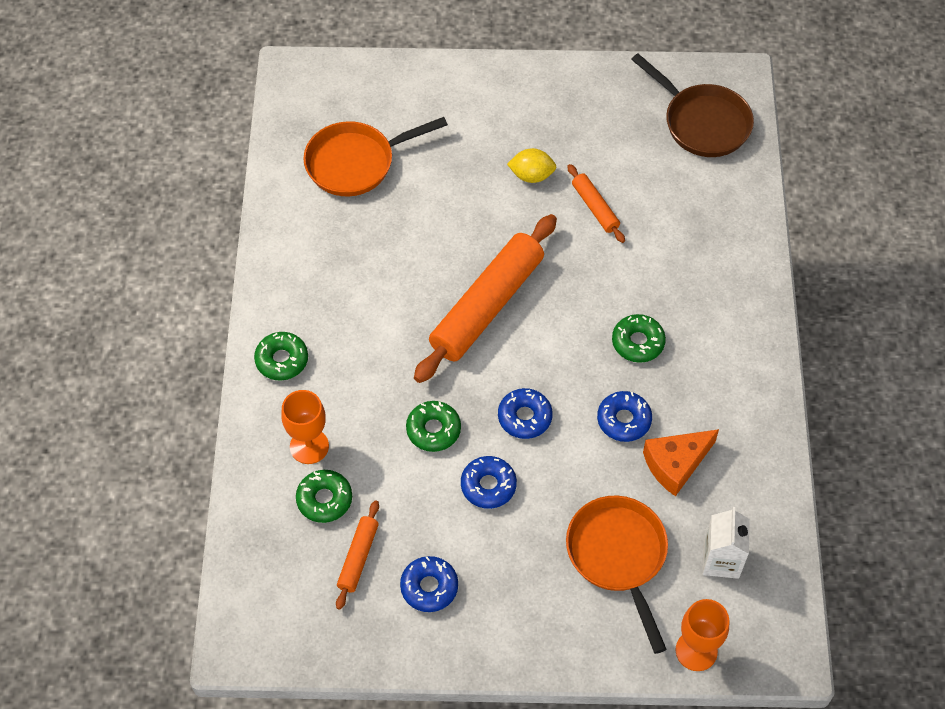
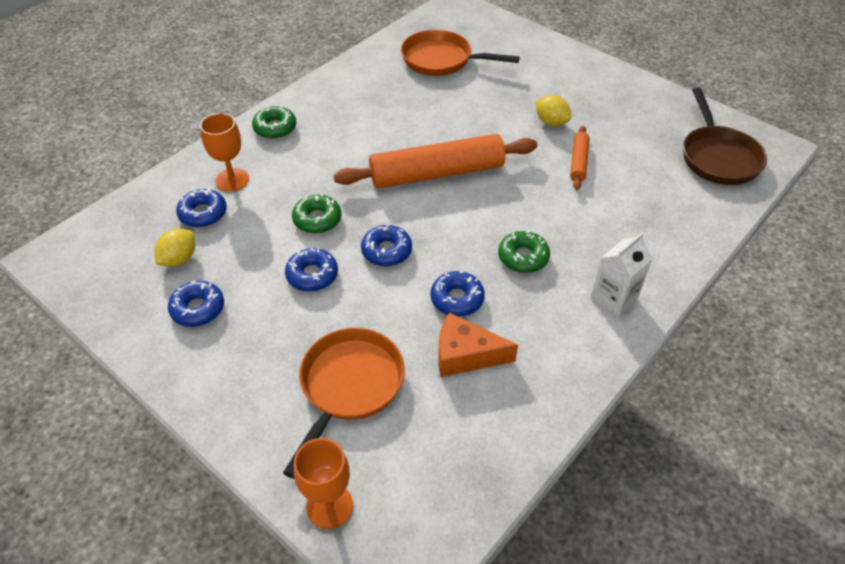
camera: 40 degrees right, 10 degrees down
green donut [296,470,352,523] -> blue donut [176,188,227,227]
orange rolling pin [336,500,379,610] -> yellow lemon [155,228,195,267]
white carton [702,507,750,579] -> white carton moved to [591,232,653,316]

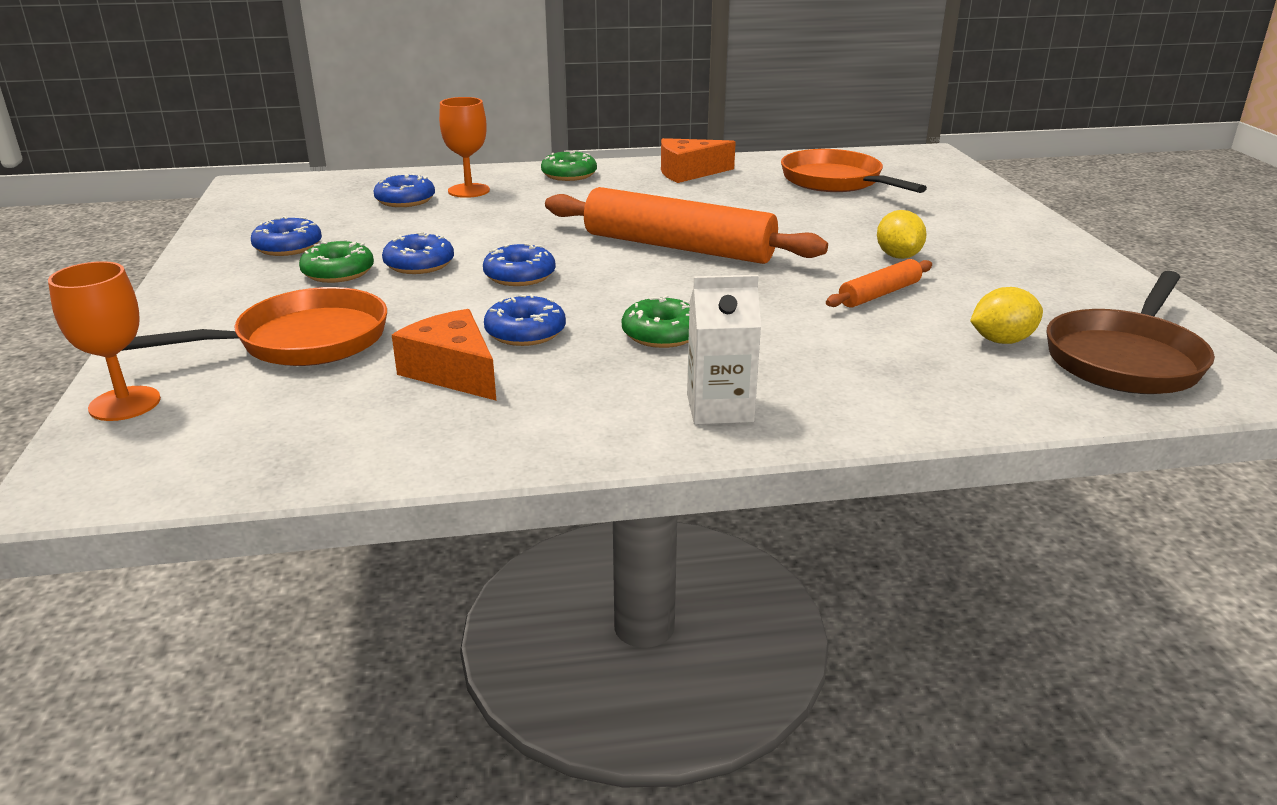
camera: 40 degrees right, 20 degrees down
yellow lemon [155,228,195,267] -> yellow lemon moved to [970,287,1043,344]
green donut [292,193,341,234] -> green donut moved to [299,240,374,283]
none -> orange cheese [661,138,736,183]

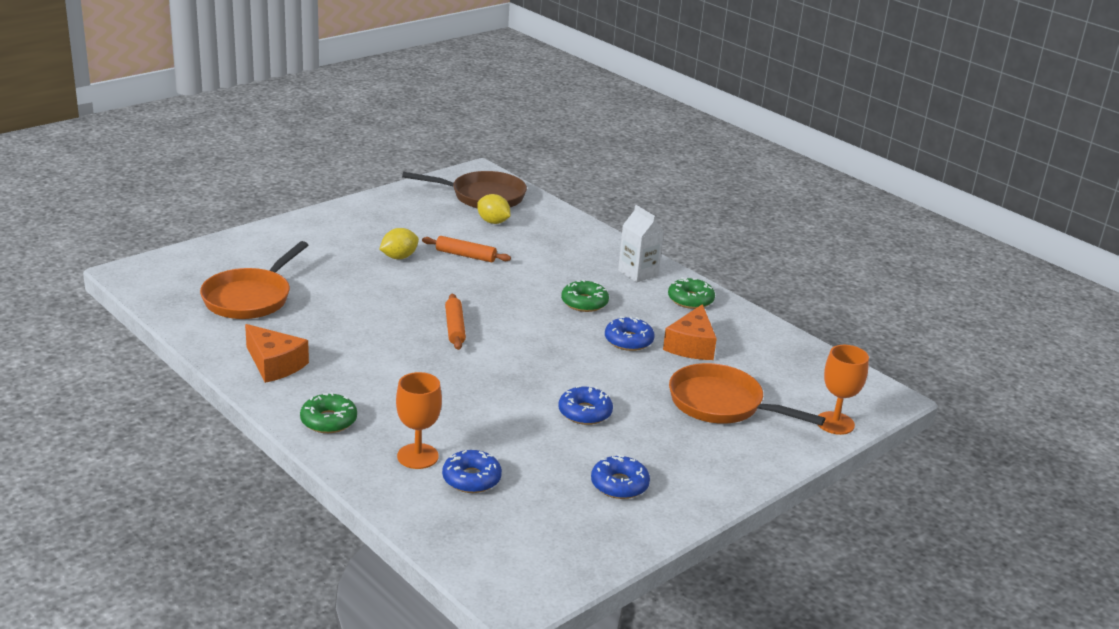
camera: 125 degrees left, 0 degrees up
green donut [299,240,374,283] -> green donut moved to [668,277,715,309]
blue donut [483,243,556,286] -> none
orange rolling pin [545,187,828,264] -> orange rolling pin [445,294,466,350], size x0.47

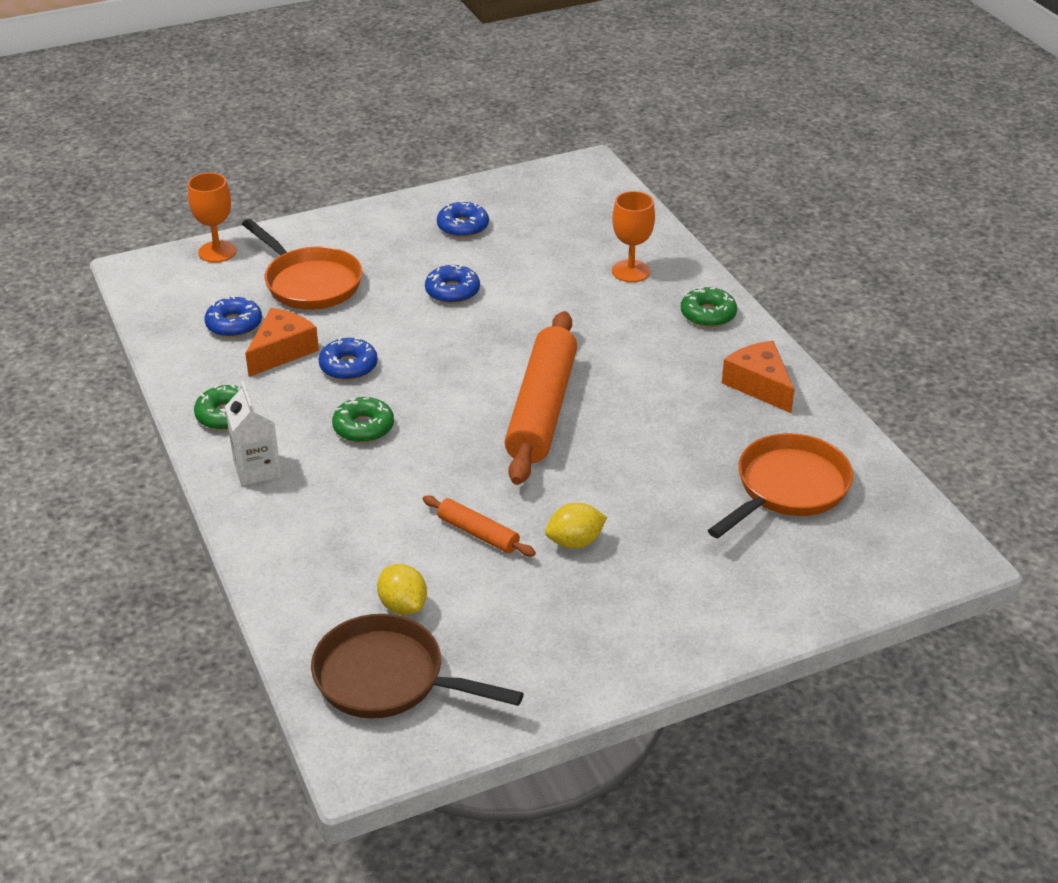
camera: 160 degrees left, 10 degrees up
blue donut [442,450,502,493] -> blue donut moved to [204,296,262,338]
orange rolling pin [445,294,466,350] -> orange rolling pin [505,311,577,485], size x2.13

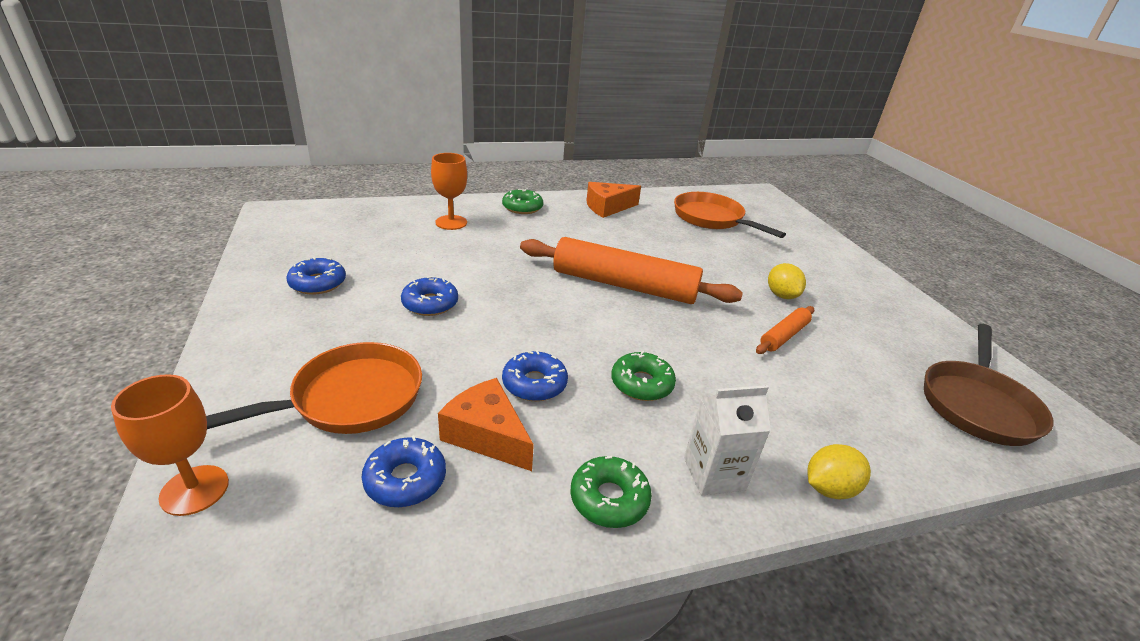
camera: 85 degrees left, 5 degrees down
yellow lemon [377,564,427,615] -> yellow lemon moved to [807,444,871,499]

